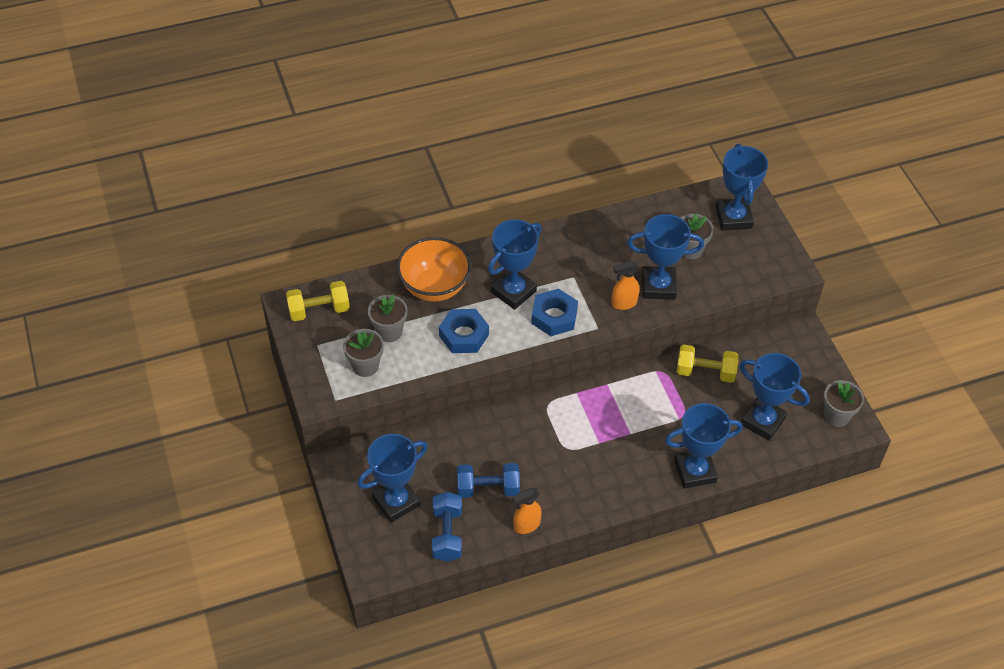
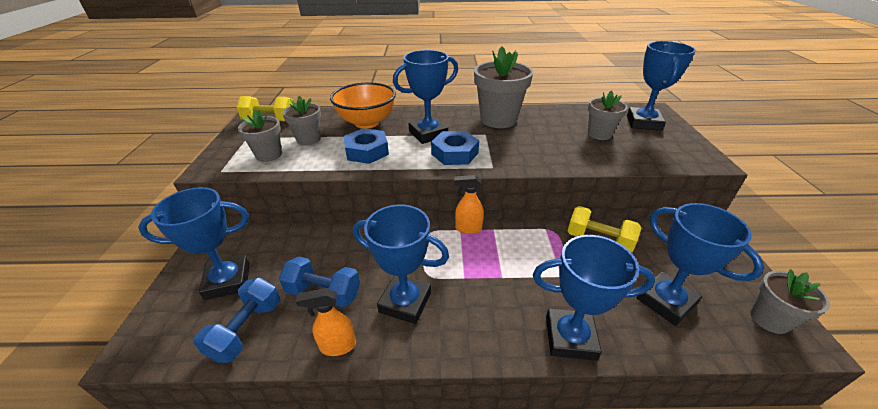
camera: 20 degrees right, 15 degrees down
orange spray bottle [611,261,640,310] -> orange spray bottle moved to [454,175,484,234]
blue trophy [627,214,704,299] -> blue trophy moved to [353,205,449,324]
none -> grey flower pot [474,46,533,128]

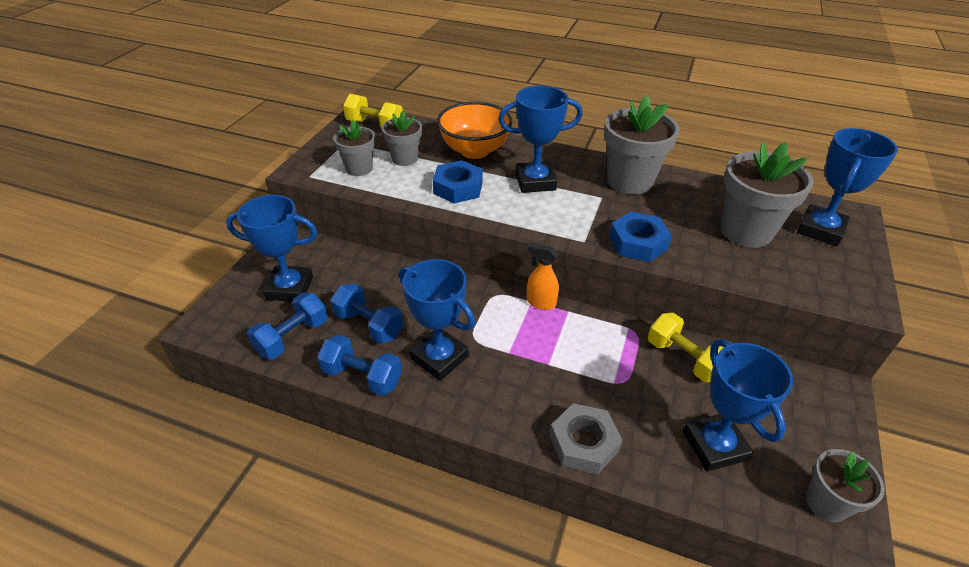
camera: 20 degrees right, 5 degrees up
orange spray bottle [296,288,356,356] -> blue dumbbell [317,334,402,396]
blue nut [431,131,479,165] -> blue nut moved to [609,212,672,262]
blue trophy [533,235,655,361] -> grey nut [550,403,623,475]
grey flower pot [588,90,628,140] -> grey flower pot [720,142,814,248], size x1.69

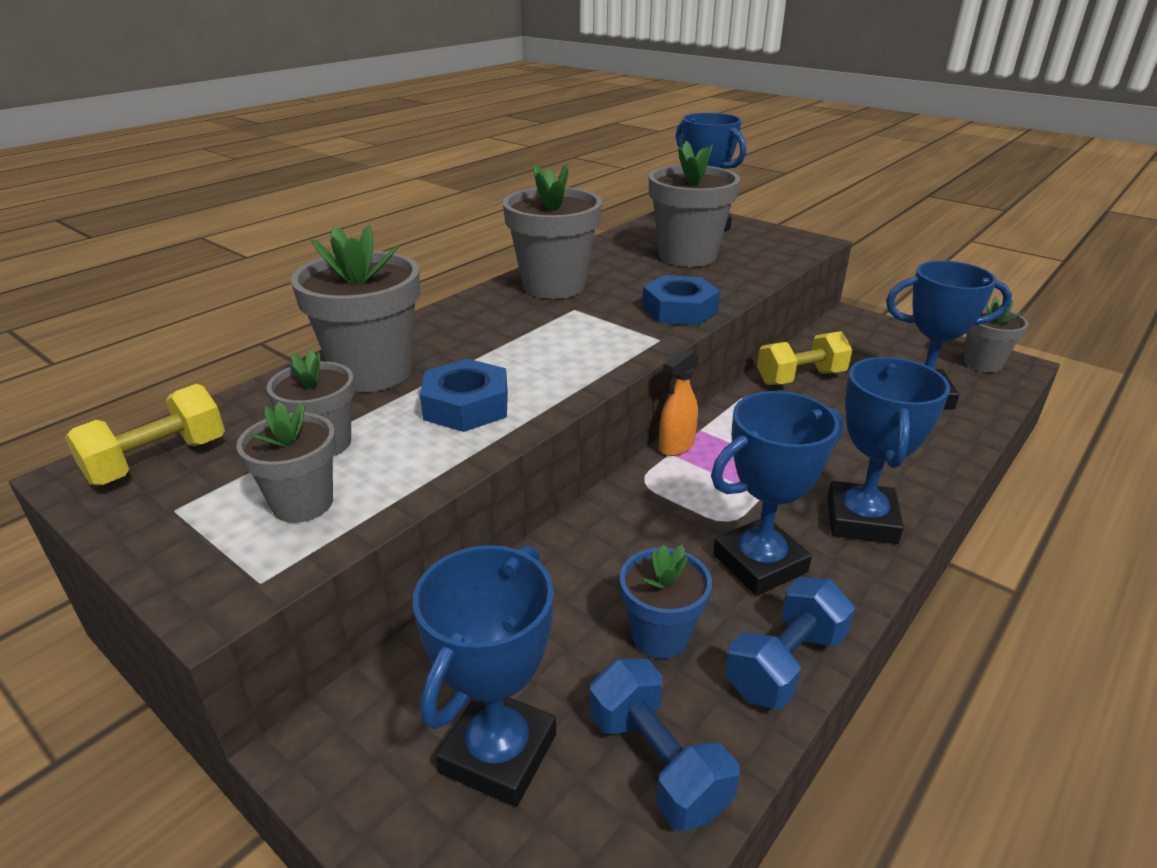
camera: 70 degrees left, 10 degrees down
blue dumbbell [330,283,403,344] -> blue flower pot [620,544,712,659]
orange bowl [437,102,513,159] -> grey flower pot [291,225,420,392]
blue trophy [498,86,583,193] -> blue trophy moved to [827,357,950,544]
grey nut [550,403,623,475] -> none

